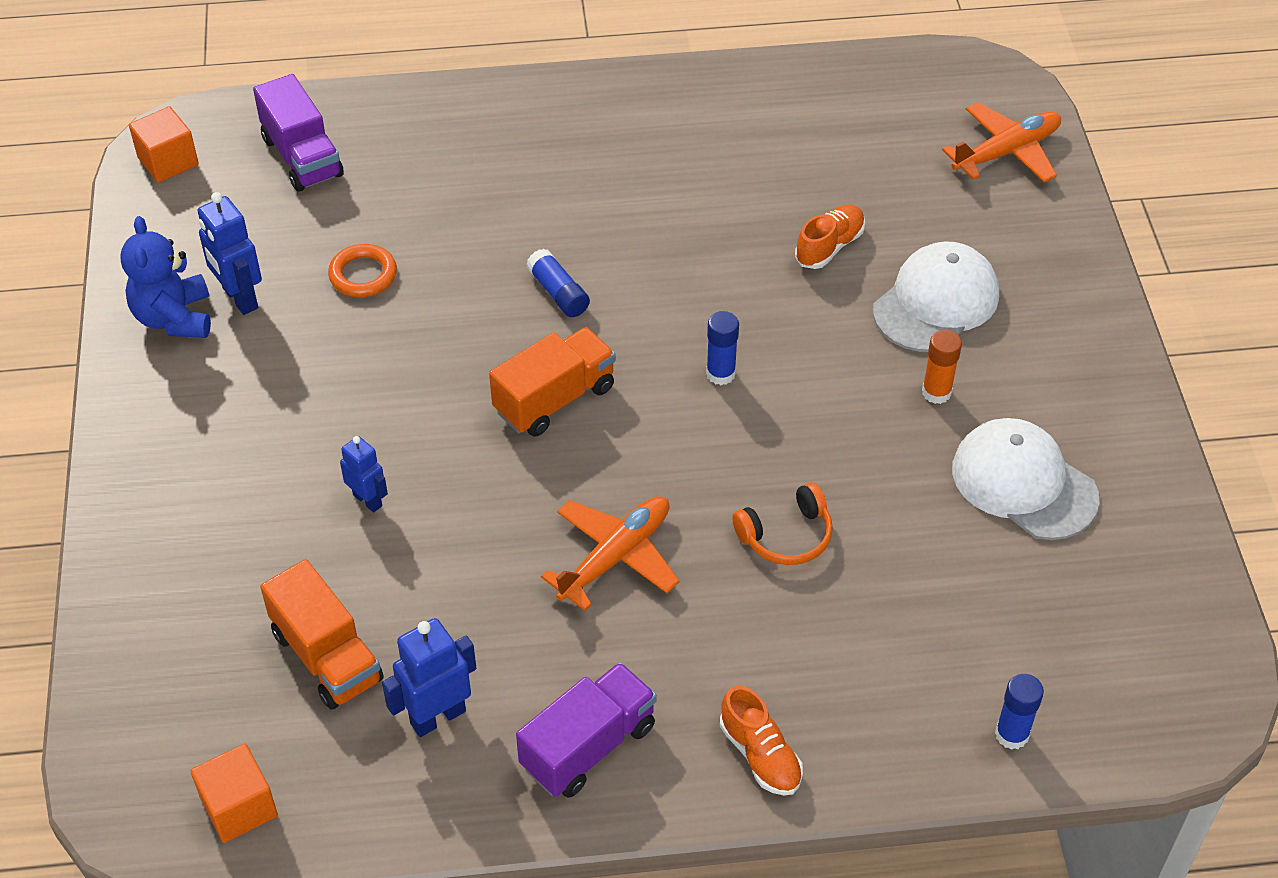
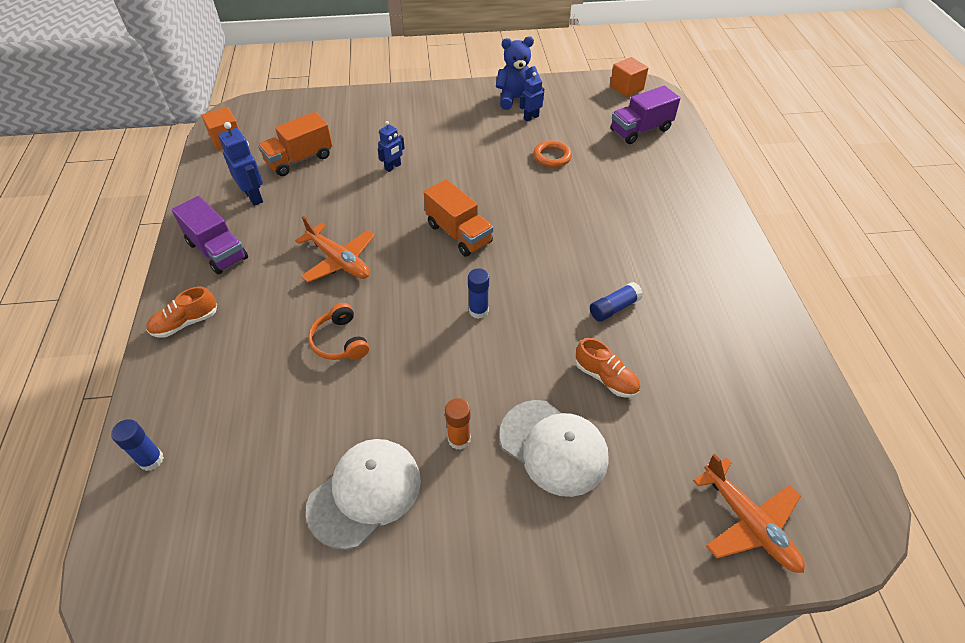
camera: 90 degrees right, 0 degrees up
blue robot [198,192,262,315] -> blue robot [520,72,544,121], size x0.64
blue glue stick [526,249,590,317] -> blue glue stick moved to [590,282,643,322]

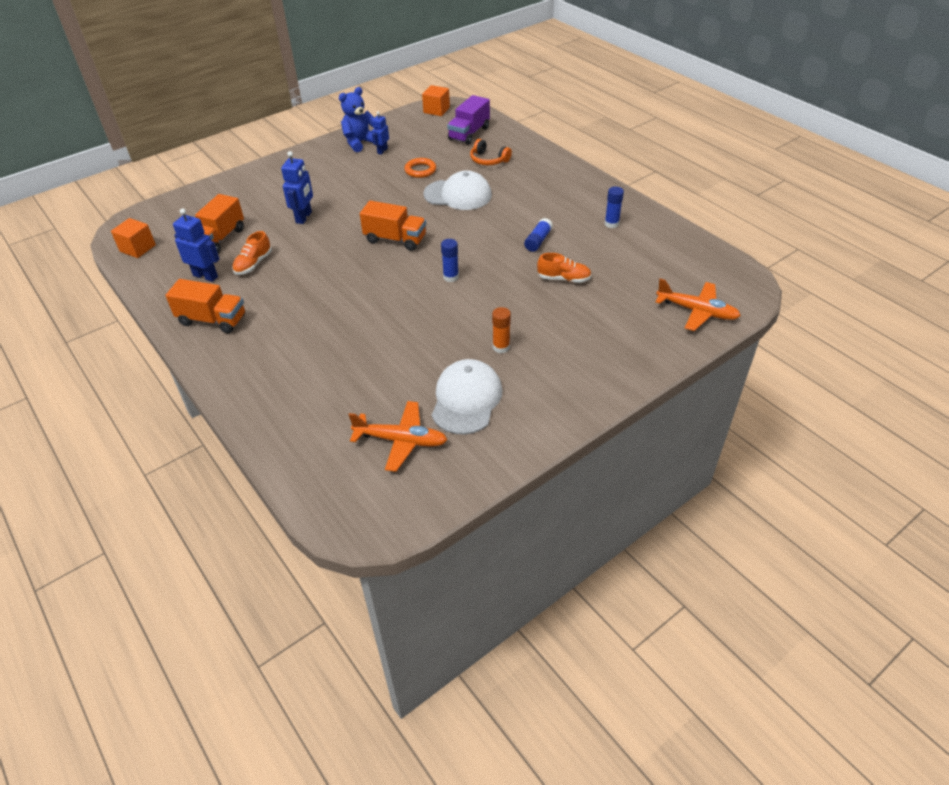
camera: 30 degrees left, 5 degrees down
blue glue stick [111,419,164,471] -> blue glue stick moved to [605,187,624,228]
orange shoe [147,287,217,338] -> orange shoe moved to [232,231,272,275]
purple truck [172,196,248,274] -> orange truck [165,279,245,333]
orange plane [295,216,375,282] -> orange plane moved to [349,401,447,472]
orange headphones [308,303,369,360] -> orange headphones moved to [470,139,512,165]
blue robot [378,121,405,172] -> blue robot [281,151,313,224], size x1.55
white cap [500,400,609,497] -> white cap moved to [423,170,492,210]

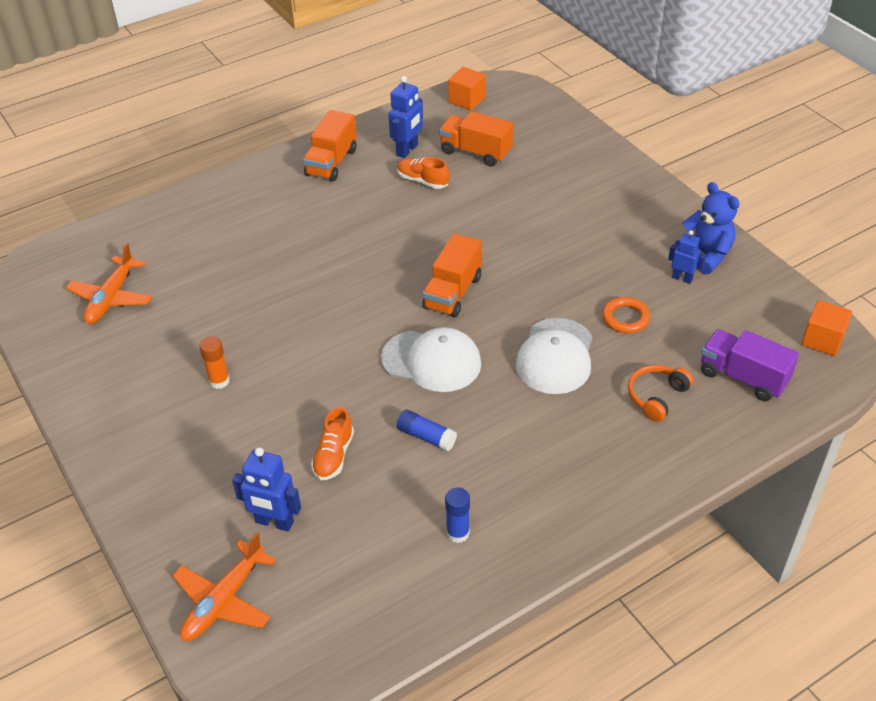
camera: 95 degrees right, 0 degrees up
blue robot [281,151,313,224] -> blue robot moved to [232,447,301,532]
white cap [432,359,503,435] -> white cap moved to [381,327,481,392]
blue glue stick [441,239,459,282] -> none

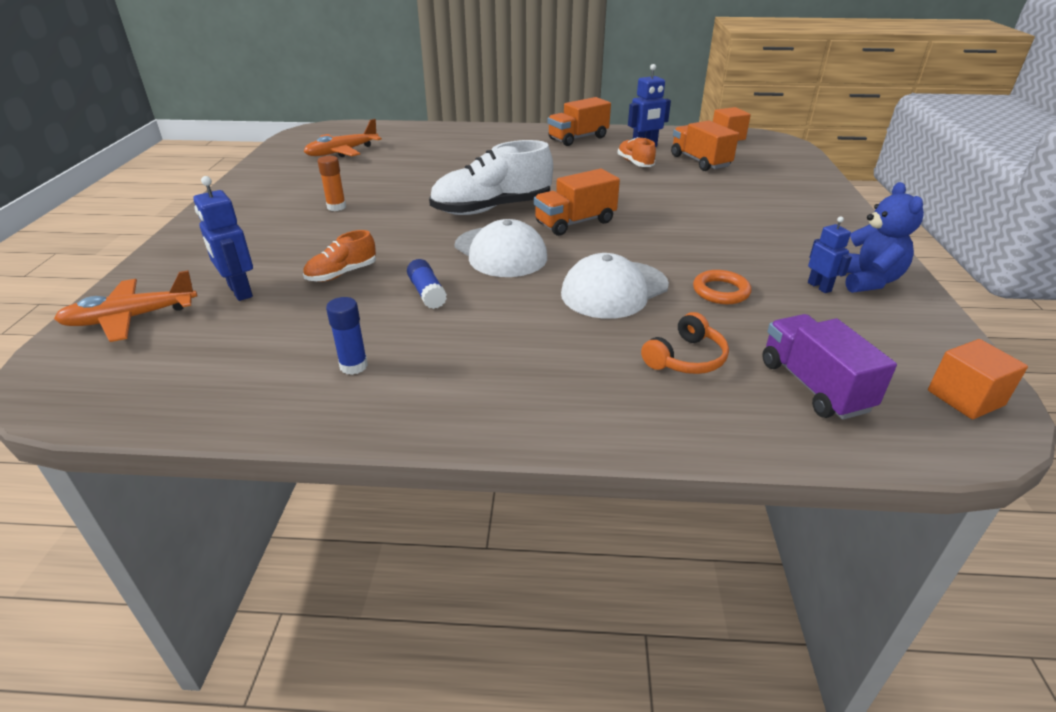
camera: 35 degrees right, 10 degrees down
orange headphones [628,365,693,422] -> orange headphones turned 150 degrees clockwise [641,312,729,374]
none -> white shoe [429,140,553,215]

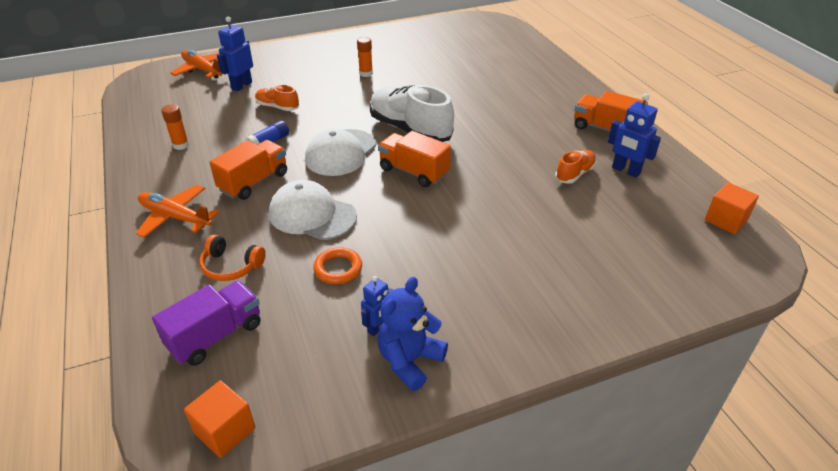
camera: 65 degrees right, 5 degrees up
orange plane [304,119,382,157] -> orange plane moved to [136,185,219,238]
blue glue stick [326,297,368,375] -> orange glue stick [161,104,189,150]
orange truck [671,120,739,171] -> orange truck moved to [209,140,287,200]
blue teddy bear [845,182,924,293] -> blue teddy bear turned 150 degrees clockwise [377,277,448,391]

